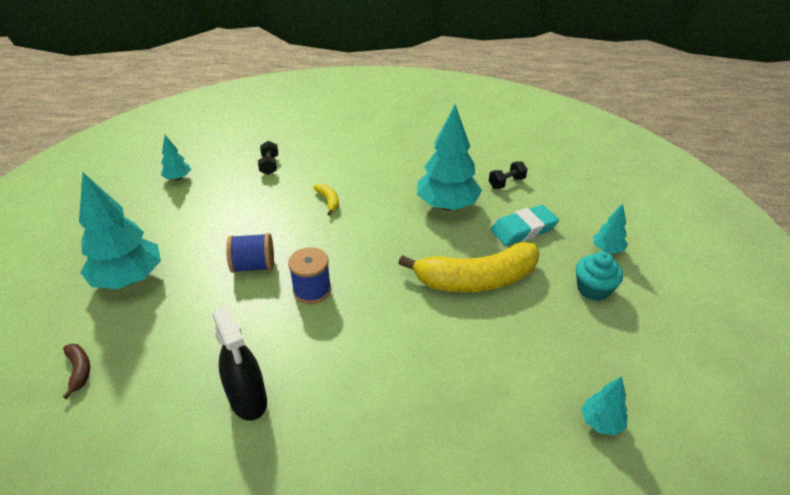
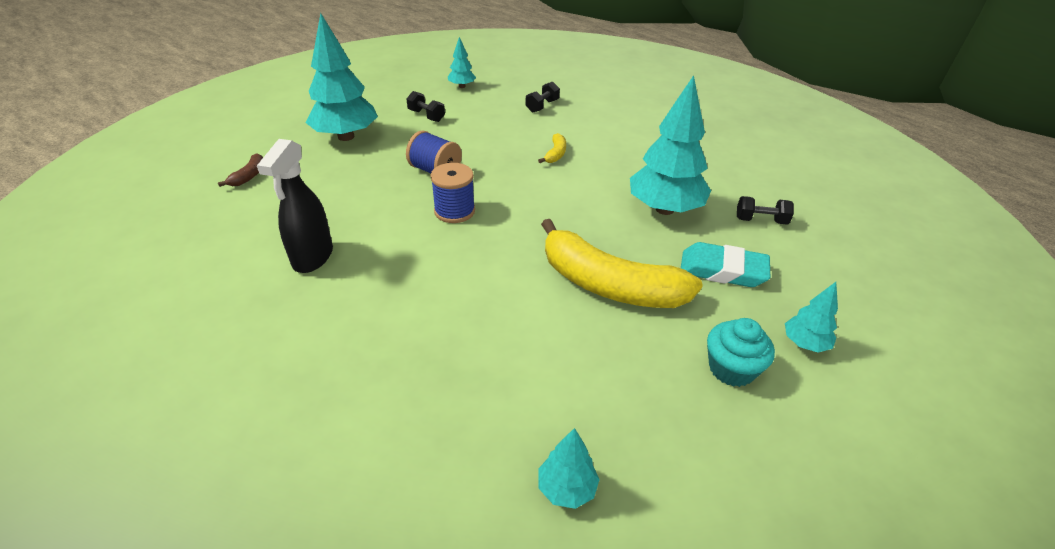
camera: 40 degrees right, 0 degrees up
none -> black dumbbell [407,91,445,122]

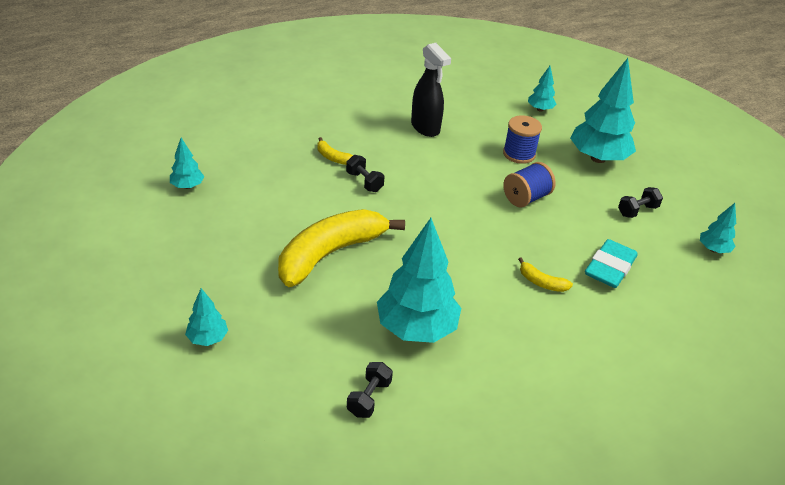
camera: 105 degrees right, 0 degrees up
brown banana [218,153,263,187] -> turquoise tree [528,66,556,112]
black spray bottle [257,139,333,273] -> black spray bottle turned 150 degrees counterclockwise [411,43,451,137]
blue spool [430,163,475,223] -> blue spool moved to [503,115,542,164]
black dumbbell [526,82,560,113] -> black dumbbell moved to [346,155,385,192]
turquoise eraser [681,242,770,287] -> turquoise eraser moved to [585,239,637,288]
turquoise cupcake [707,318,775,387] -> none
none -> yellow banana [317,137,353,165]

